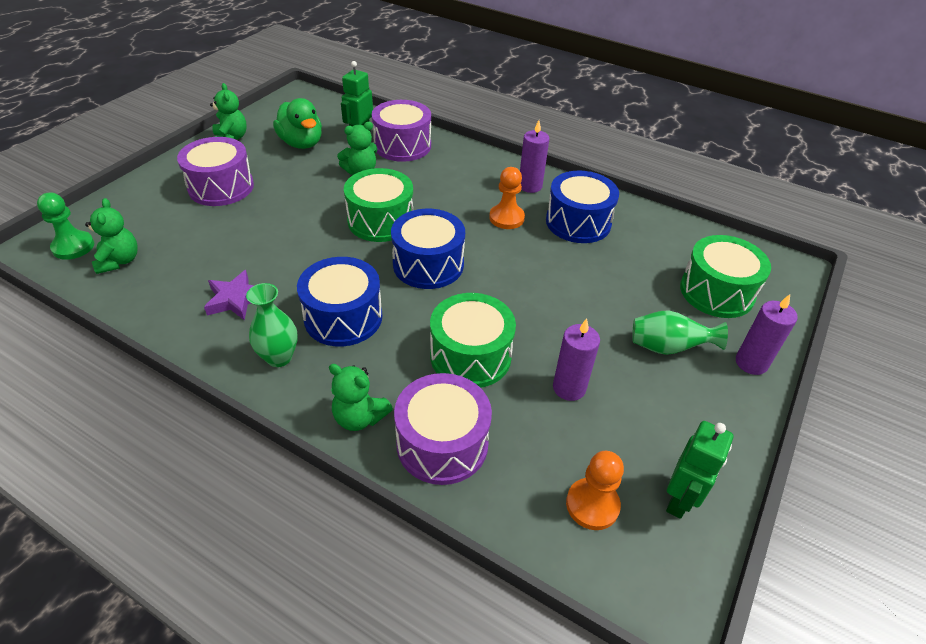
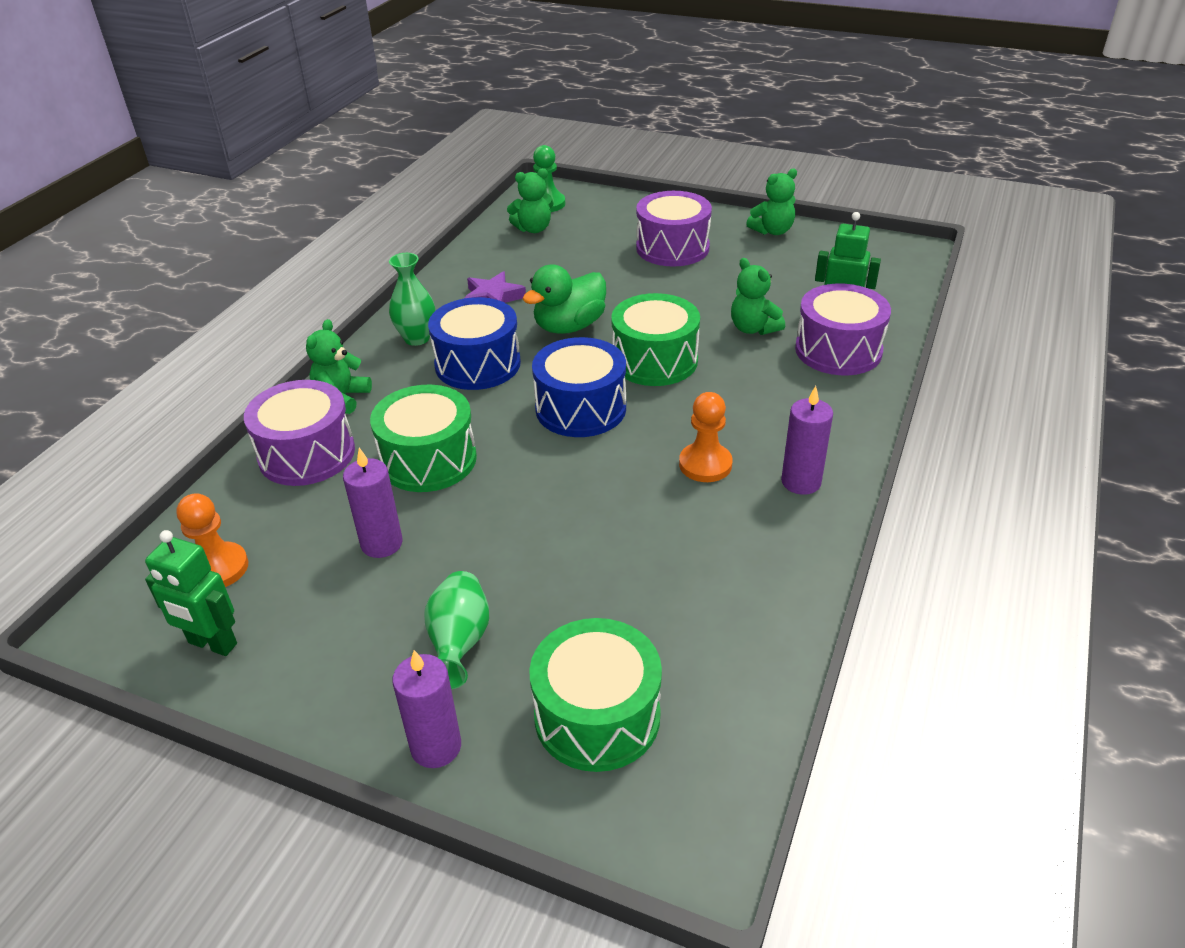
camera: 85 degrees right, 5 degrees down
green duck [273,98,322,149] -> green duck moved to [523,265,606,334]
blue drum [546,171,619,243] -> none

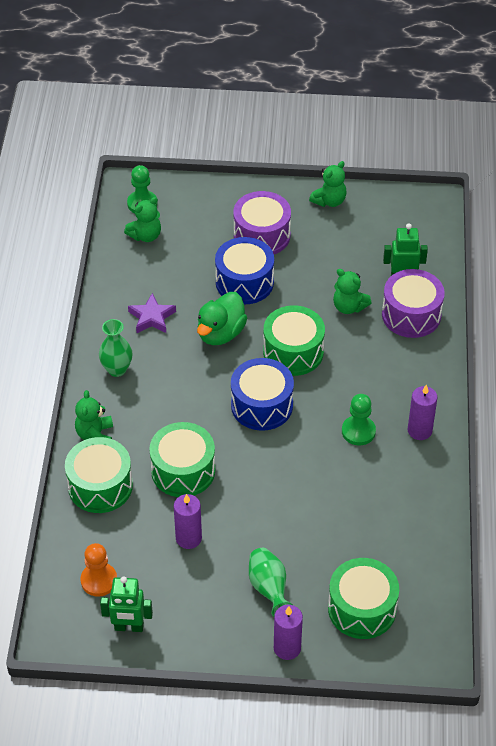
camera: 20 degrees left, 10 degrees up
purple drum [244,380,355,486] -> green drum [65,437,133,513]
blue drum [428,297,521,390] -> blue drum moved to [215,237,274,304]
orange pawn [679,392,733,482] -> green pawn [342,394,376,445]

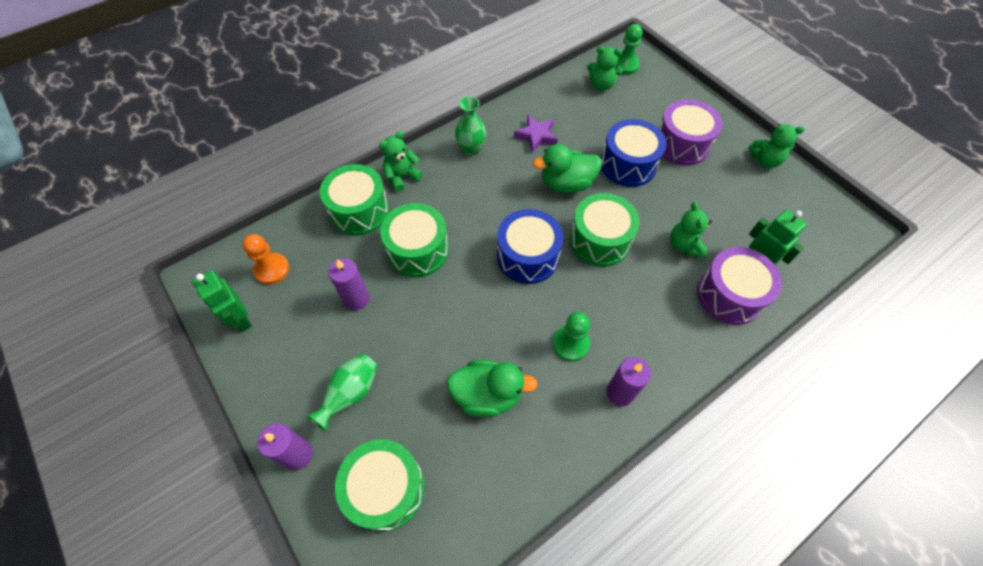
camera: 50 degrees right, 10 degrees up
none -> green duck [447,360,538,417]

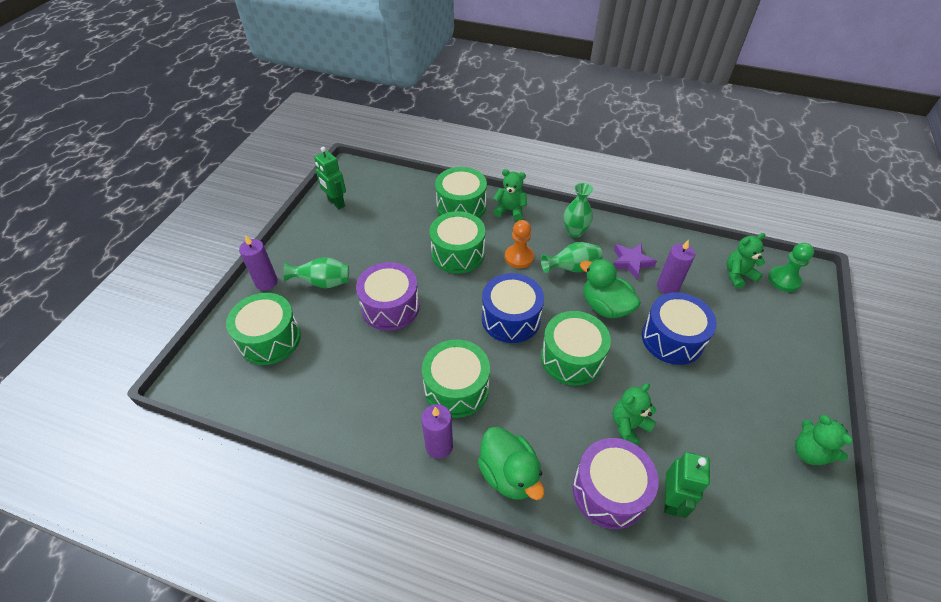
camera: 55 degrees right, 10 degrees down
green robot [192,270,252,332] -> green robot turned 60 degrees counterclockwise [314,147,346,209]
orange pawn [242,234,289,285] -> orange pawn moved to [505,220,534,268]
purple candle [328,258,370,310] -> purple candle moved to [657,239,695,294]
green duck [447,360,538,417] -> green duck moved to [477,427,544,500]
green pawn [553,312,590,362] -> green drum [422,339,490,418]
green teddy bear [587,46,623,91] -> green teddy bear turned 90 degrees clockwise [727,233,765,289]
purple drum [660,99,723,166] -> purple drum moved to [356,262,420,331]
none -> green vase [541,242,603,273]

